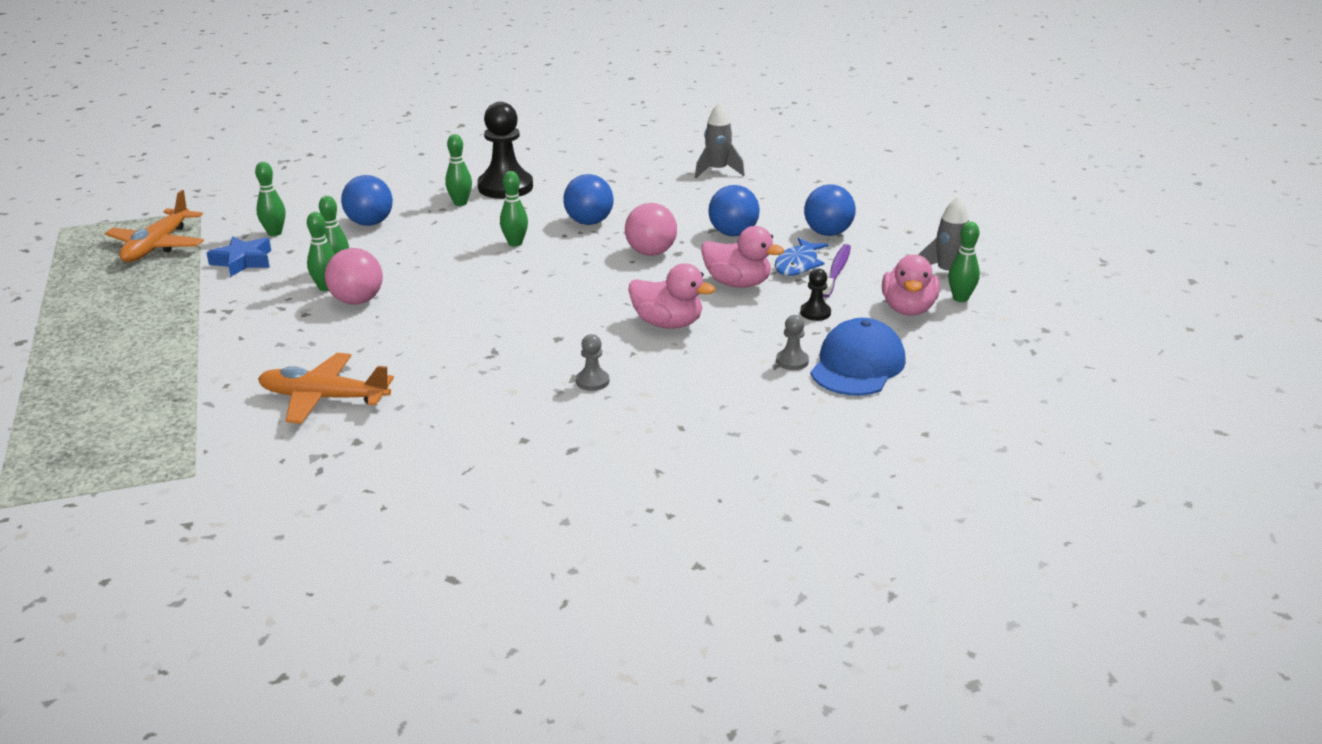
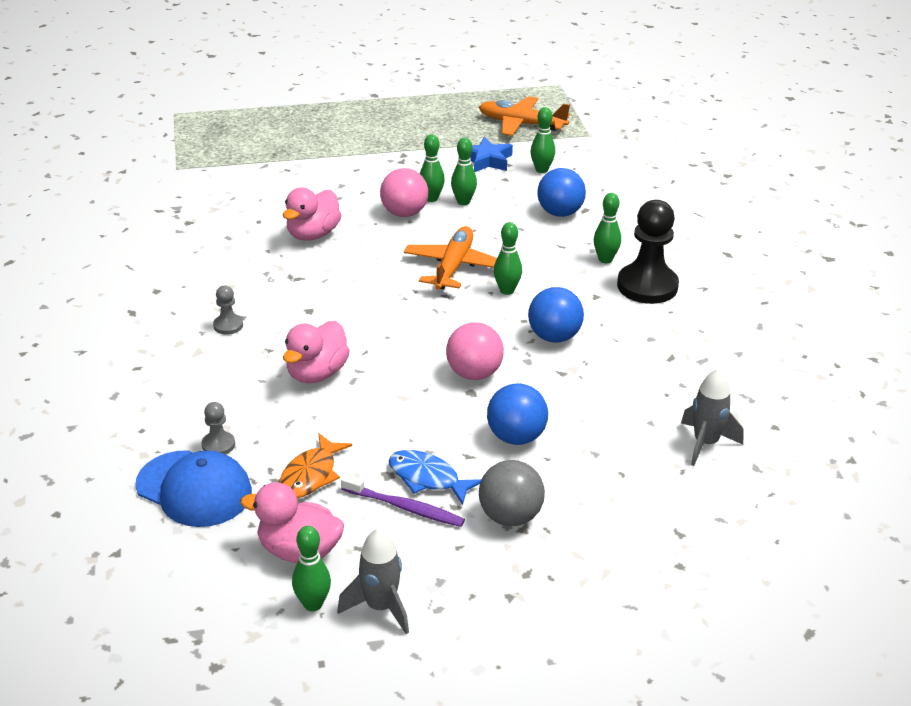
camera: 95 degrees right, 5 degrees up
orange plane [258,353,394,424] -> orange plane moved to [404,226,497,290]
pink duck [701,226,784,288] -> pink duck moved to [283,188,341,241]
black pawn [800,268,831,321] -> orange fish [279,433,352,498]
blue ball [804,184,856,236] -> grey ball [479,460,545,526]

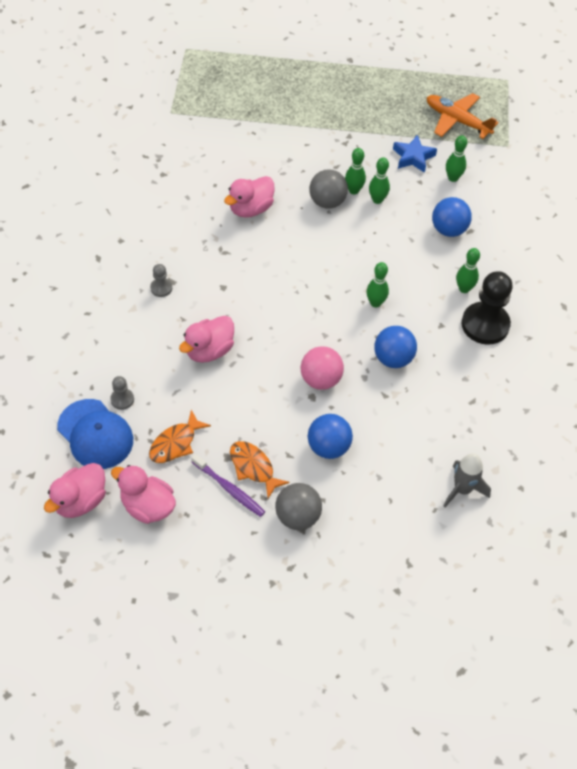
camera: 15 degrees right, 20 degrees up
green bowling pin [292,526,331,611] -> none
grey rocket [337,528,409,634] -> none
pink ball [380,168,428,217] -> grey ball [309,169,348,209]
blue fish [389,450,482,505] -> orange fish [230,441,290,499]
orange plane [404,226,497,290] -> none
none -> pink duck [44,463,106,518]

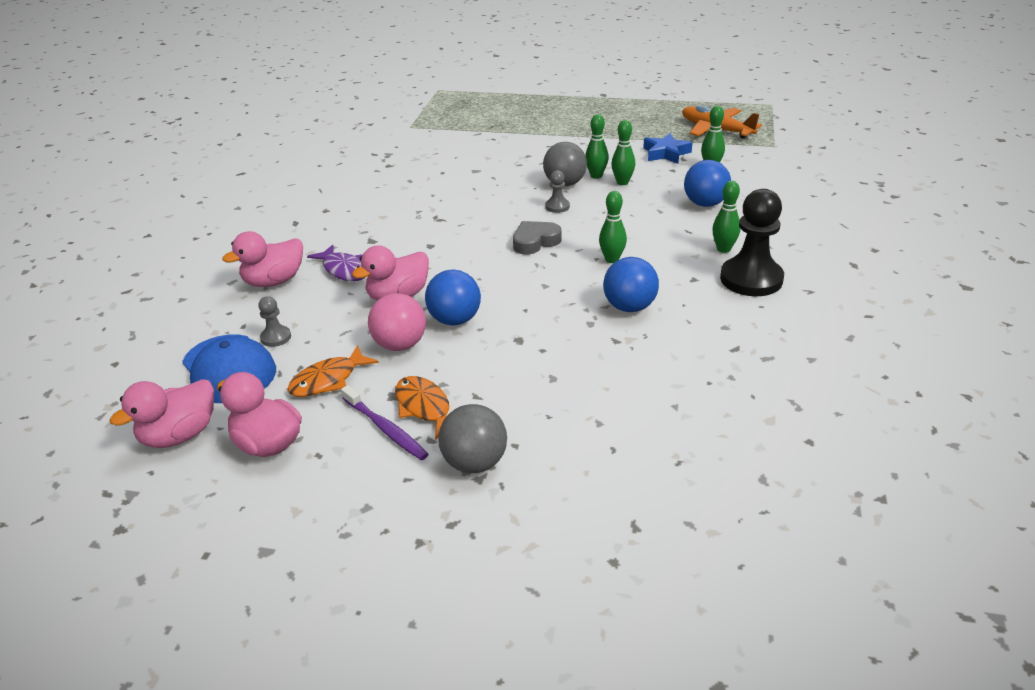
camera: 10 degrees right, 20 degrees down
grey pawn [150,264,172,297] -> grey pawn moved to [545,170,570,213]
pink duck [224,176,274,218] -> pink duck moved to [222,231,303,287]
pink ball [300,346,344,390] -> pink ball moved to [368,293,426,351]
blue ball [308,414,353,459] -> blue ball moved to [425,270,481,325]
grey rocket [444,453,491,507] -> none
none -> purple fish [307,245,365,281]
none -> grey heart [513,221,562,255]

